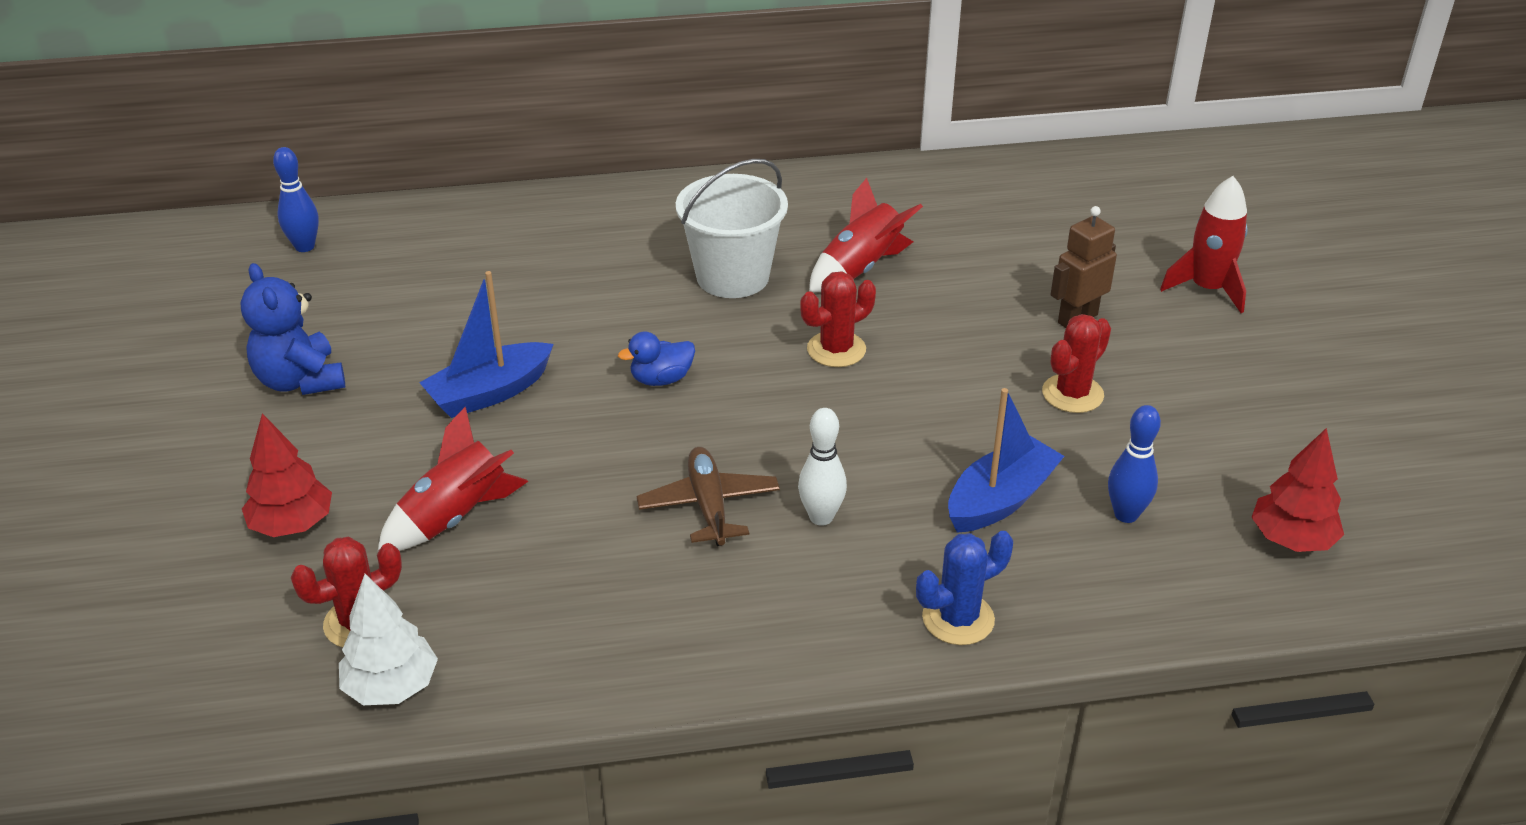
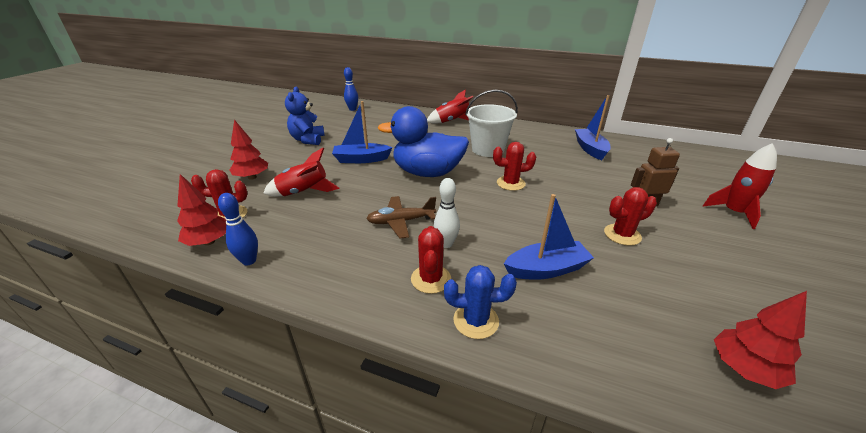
camera: 30 degrees right, 5 degrees down
white tree [339,574,438,705] -> red tree [177,174,226,246]
blue duck [618,331,695,386] -> blue duck [378,106,469,177], size x2.42
brown plane [637,447,780,546] -> brown plane turned 120 degrees counterclockwise [366,196,436,239]
red rocket [809,178,923,292] -> red rocket moved to [427,89,473,124]
blue bowling pin [1108,405,1161,523] -> blue bowling pin moved to [218,193,258,266]
none -> red cactus [411,226,451,294]
none -> blue boat [575,95,611,160]

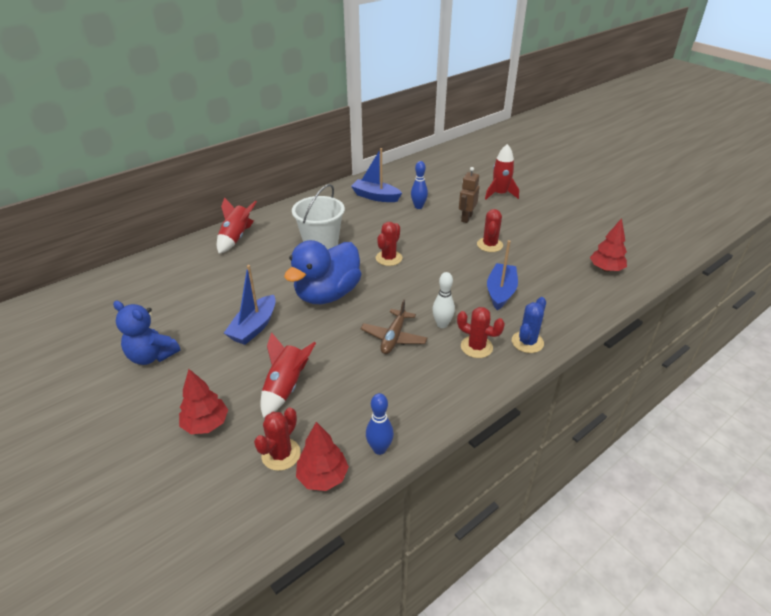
camera: 60 degrees left, 5 degrees up
blue bowling pin [344,67,358,111] -> blue bowling pin moved to [411,161,428,209]

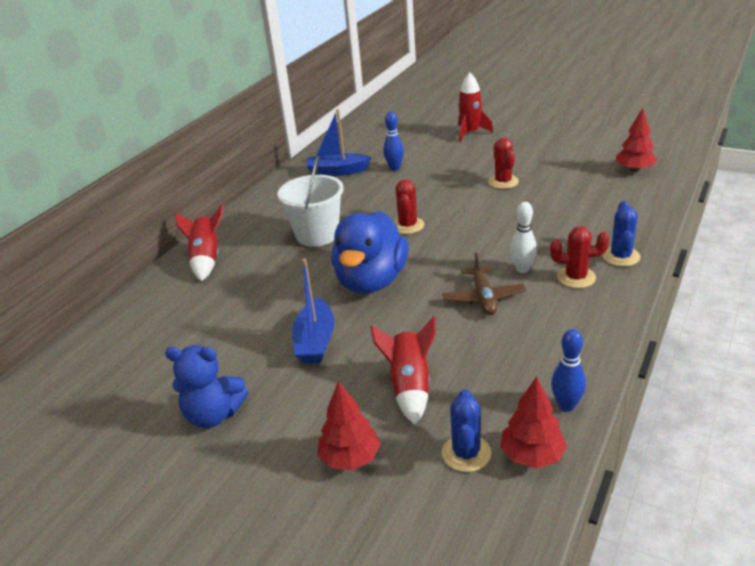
camera: 20 degrees left, 5 degrees down
red cactus [254,407,301,471] -> blue cactus [442,389,491,472]
brown robot [459,167,479,223] -> none
blue boat [487,240,518,310] -> none

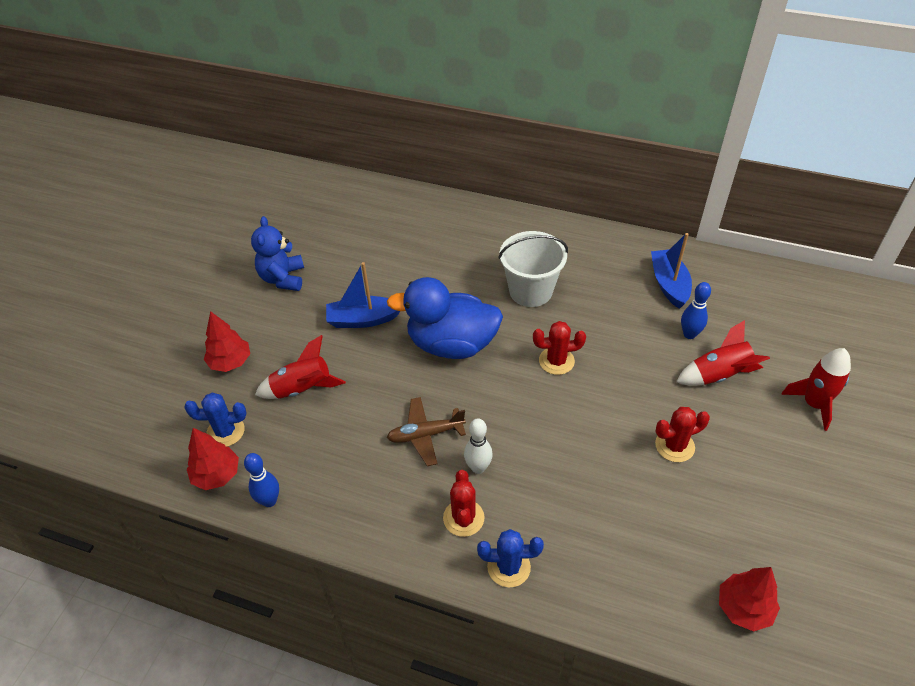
camera: 80 degrees right, 15 degrees up
red rocket [175,204,224,281] -> red rocket moved to [676,320,770,386]

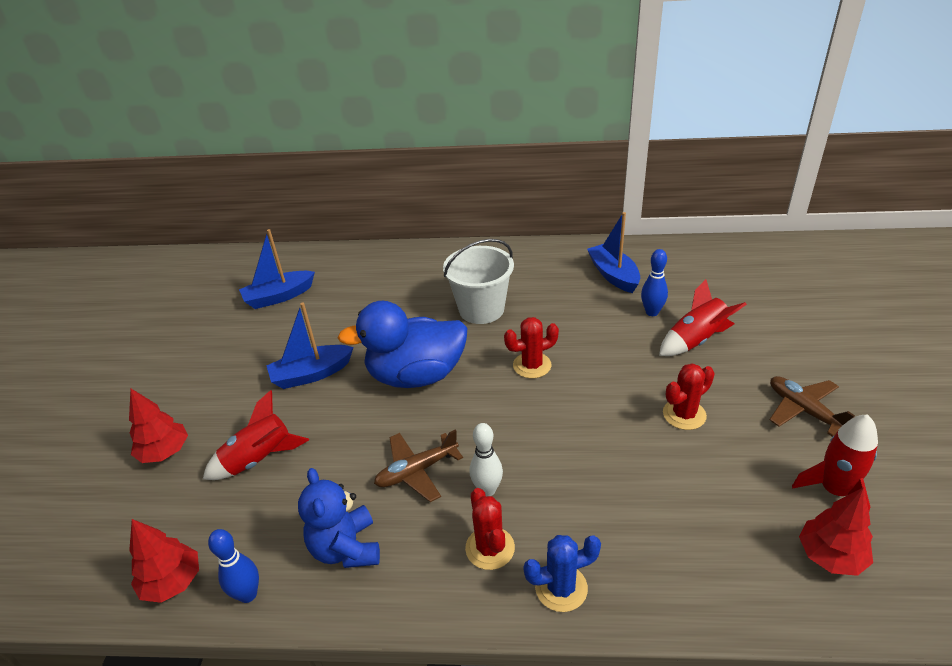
camera: 15 degrees left, 10 degrees down
blue cactus [184,393,246,447] -> none
blue teddy bear [251,216,304,291] -> blue teddy bear moved to [298,468,380,568]
red rocket [781,348,851,431] -> red rocket moved to [792,414,878,511]
none -> blue boat [239,229,315,309]
none -> brown plane [769,376,855,437]

